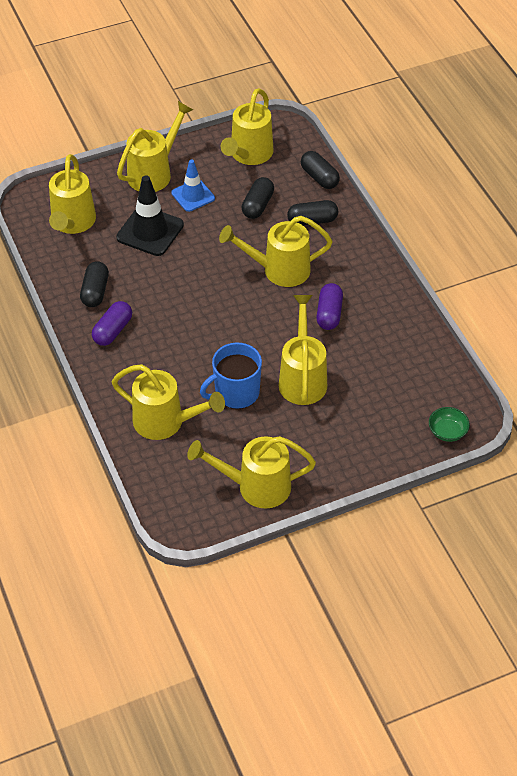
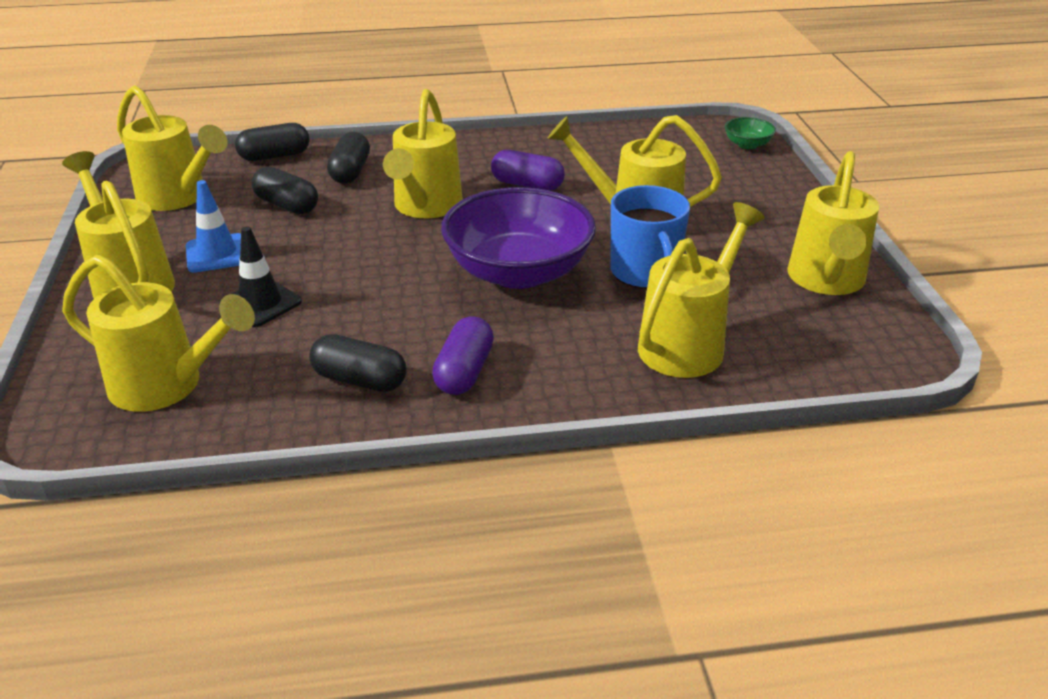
camera: 75 degrees left, 15 degrees down
purple capsule [92,301,132,346] -> purple capsule turned 60 degrees clockwise [432,316,494,395]
black traffic cone [116,175,184,256] -> black traffic cone [219,227,302,327], size x0.66
none -> purple bowl [441,187,596,289]

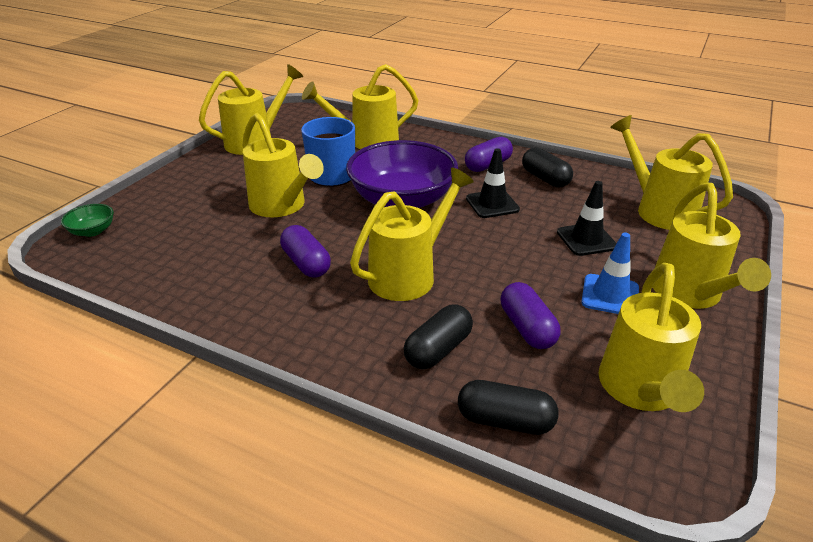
camera: 145 degrees left, 0 degrees up
yellow watering can [117,85,228,211] -> yellow watering can turned 150 degrees counterclockwise [599,263,704,412]
black capsule [251,167,318,214] -> purple capsule [501,282,561,349]
none -> black traffic cone [466,148,520,218]

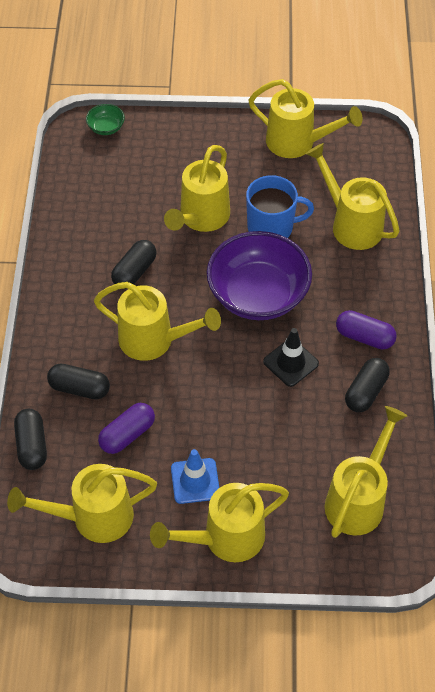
camera: 65 degrees right, 20 degrees up
purple capsule [280,225,331,278] -> black capsule [111,240,157,289]
black traffic cone [557,181,617,256] -> none

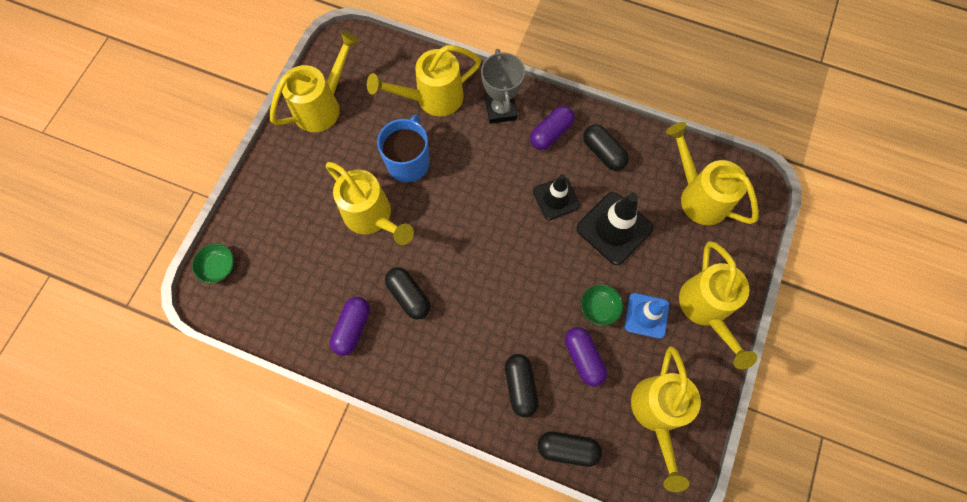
camera: 70 degrees left, 15 degrees up
black capsule [47,364,110,399] -> black capsule turned 45 degrees counterclockwise [505,354,539,417]
yellow watering can [94,282,221,361] -> none
purple bowl [207,231,312,320] -> none
none -> purple capsule [330,297,370,356]
none -> grey trophy [481,49,525,124]
none -> black traffic cone [576,192,654,265]
none -> green bowl [581,284,623,326]

